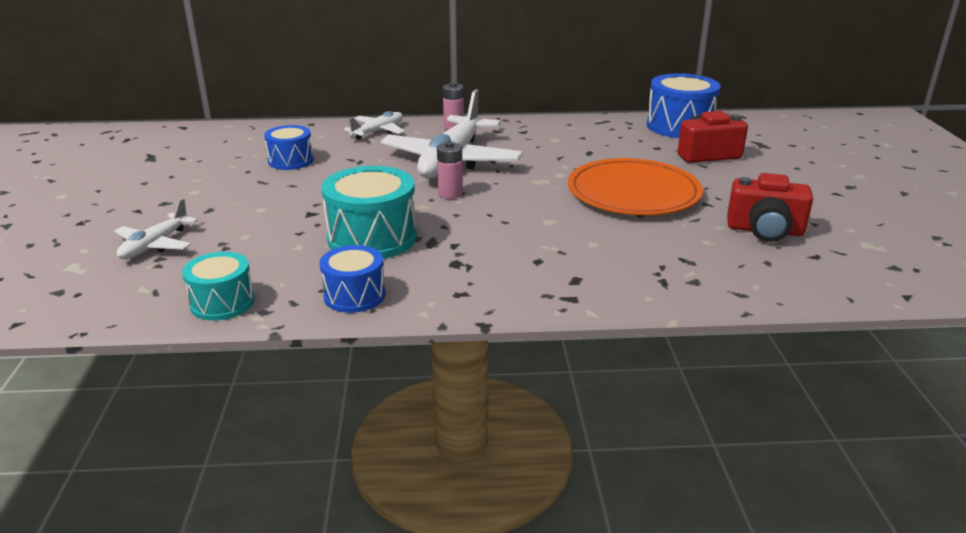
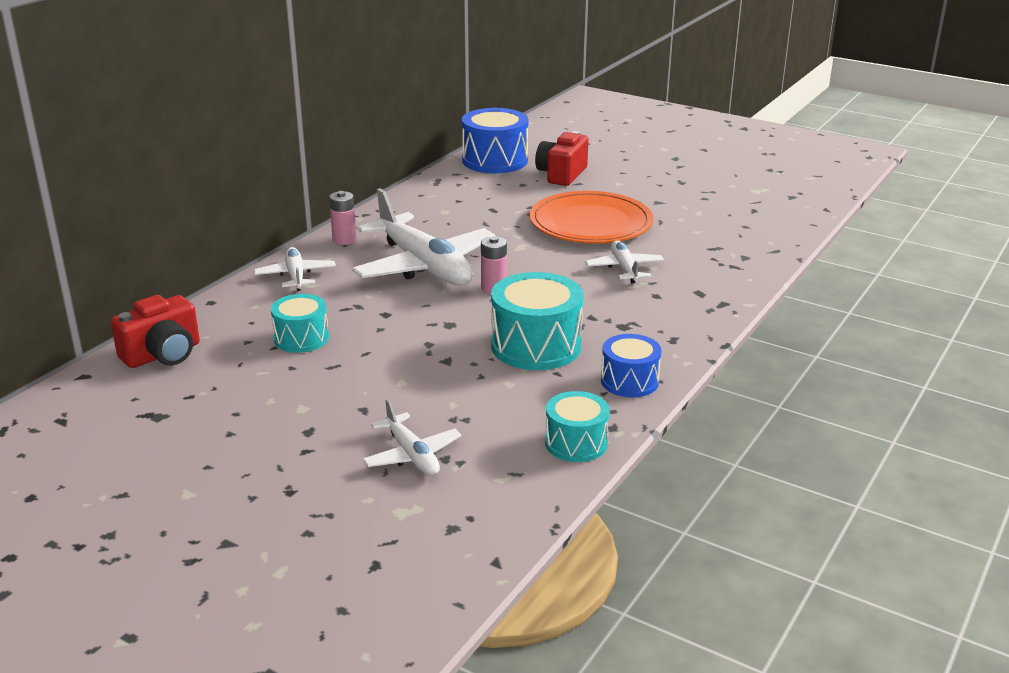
camera: 55 degrees left, 0 degrees up
blue drum [264,125,314,170] -> turquoise drum [271,294,329,353]
red camera [727,173,813,242] -> red camera moved to [111,295,200,368]
none -> white plane [585,240,664,284]

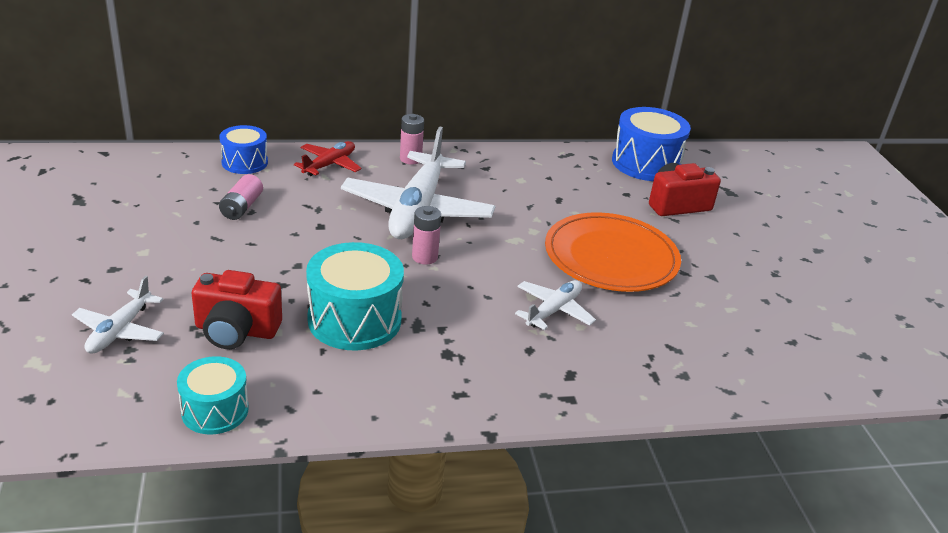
camera: 45 degrees right, 5 degrees up
red camera [111,295,200,368] -> red camera moved to [192,270,282,349]
white plane [254,247,336,291] -> red plane [294,141,362,176]
turquoise drum [271,294,329,353] -> pink battery [219,174,263,220]
blue drum [601,334,661,397] -> blue drum moved to [219,125,268,174]

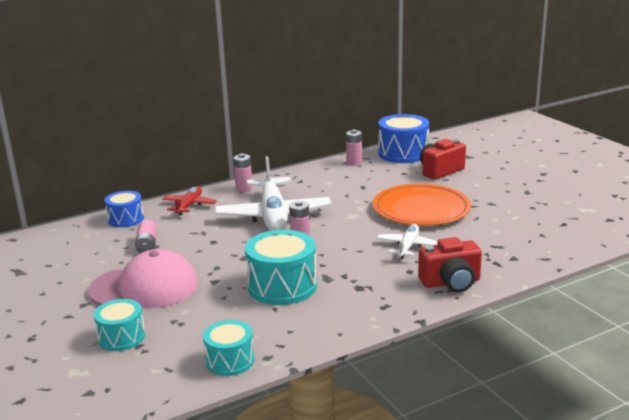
camera: 15 degrees left, 10 degrees down
white plane [72,276,164,354] -> turquoise drum [93,299,145,351]
red camera [192,270,282,349] -> red camera moved to [418,237,482,293]
none -> pink cap [88,249,198,308]
none -> pink battery [346,130,362,166]

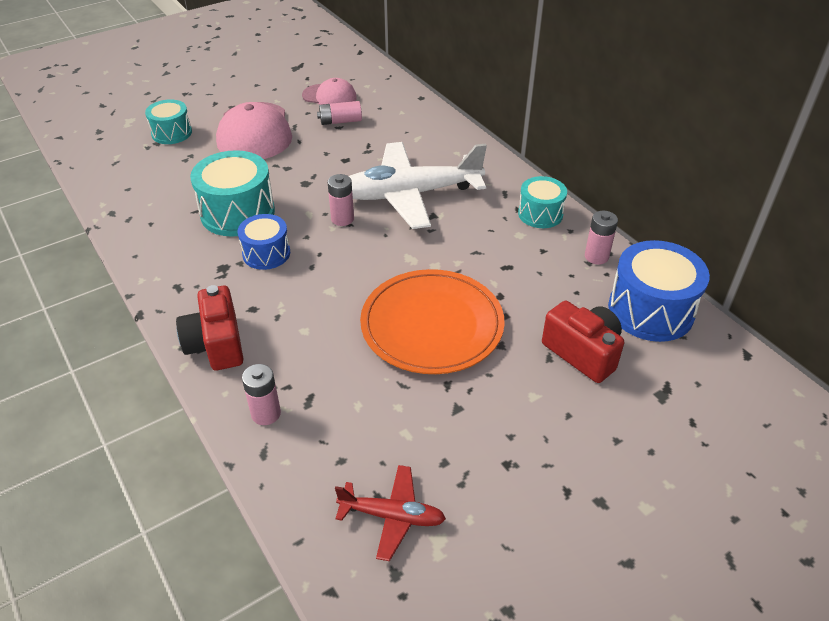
camera: 85 degrees right, 20 degrees up
blue drum [105,191,144,227] -> blue drum moved to [238,214,290,270]
red plane [162,186,217,215] -> red plane moved to [335,465,446,561]
turquoise drum [203,320,255,376] -> turquoise drum moved to [518,176,567,228]
pink battery [233,154,253,192] -> pink battery moved to [242,364,281,425]
white plane [377,224,438,259] -> none
none -> pink cap [302,78,356,105]

